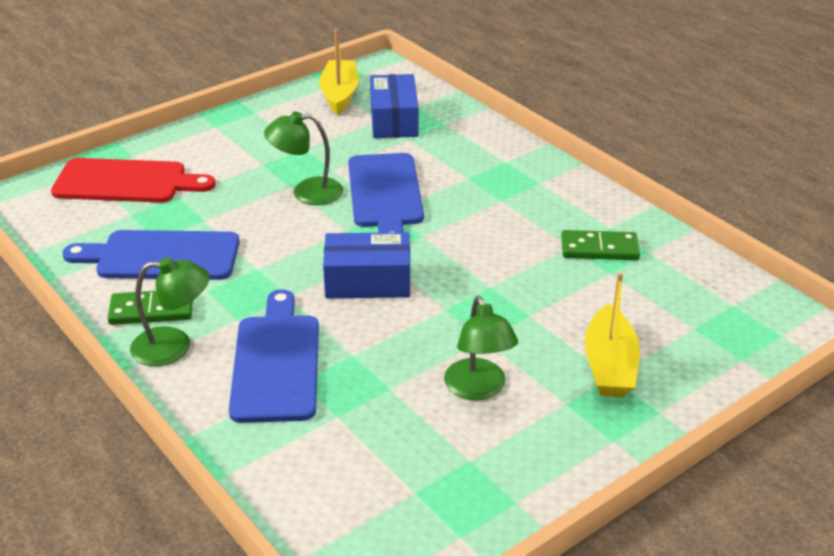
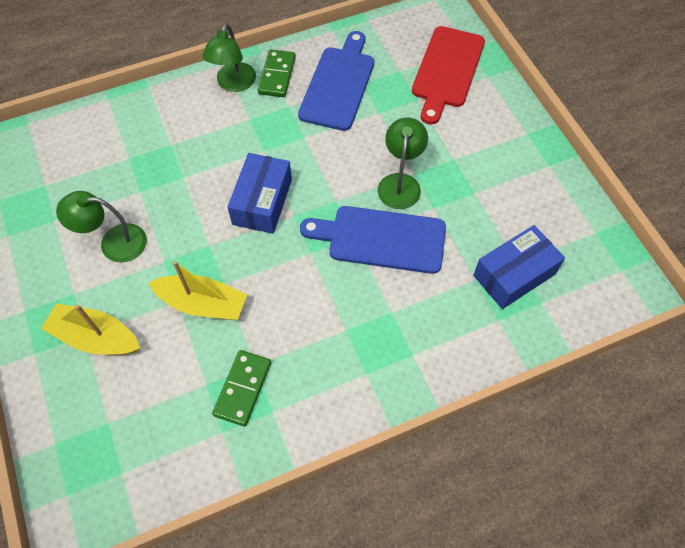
camera: 105 degrees right, 25 degrees up
blue cutting board [229,289,319,423] -> none
yellow boat [319,29,359,115] -> yellow boat moved to [148,261,247,320]
blue box [370,74,418,138] -> blue box turned 45 degrees counterclockwise [473,225,565,309]

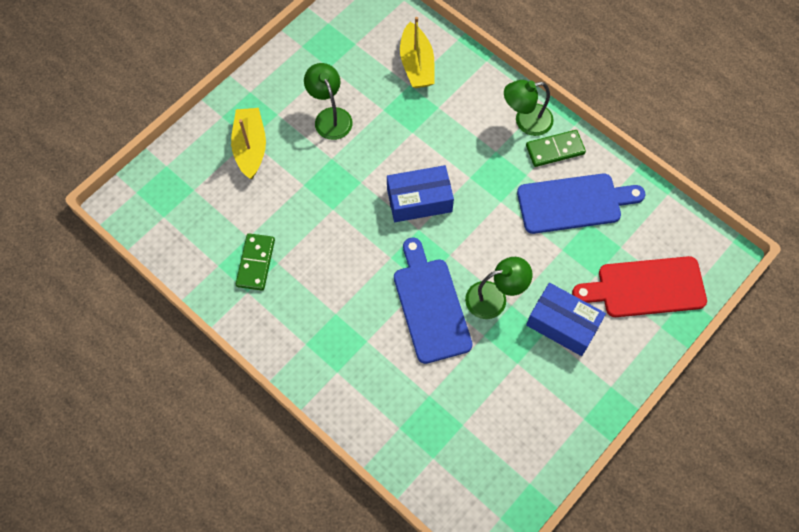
camera: 65 degrees right, 5 degrees up
yellow boat [148,261,247,320] -> yellow boat moved to [400,17,435,88]
green domino [212,350,271,426] -> green domino turned 75 degrees counterclockwise [236,233,275,291]
blue box [473,225,565,309] -> blue box moved to [526,283,606,356]

